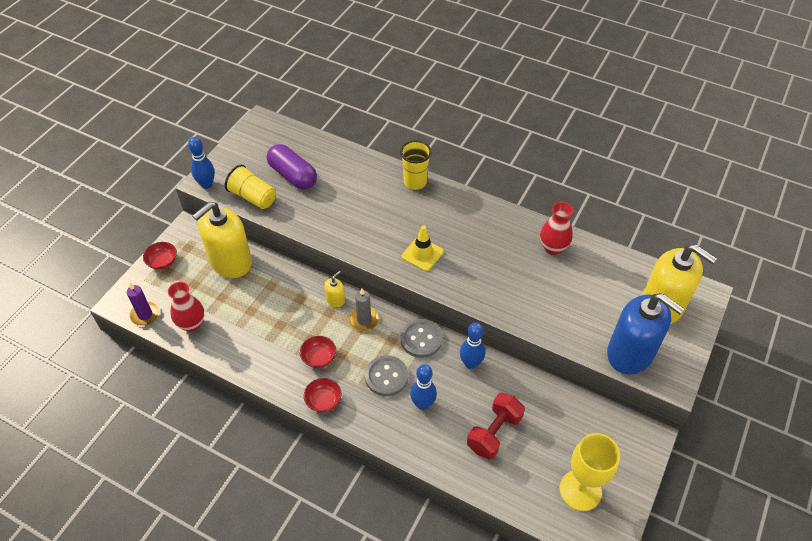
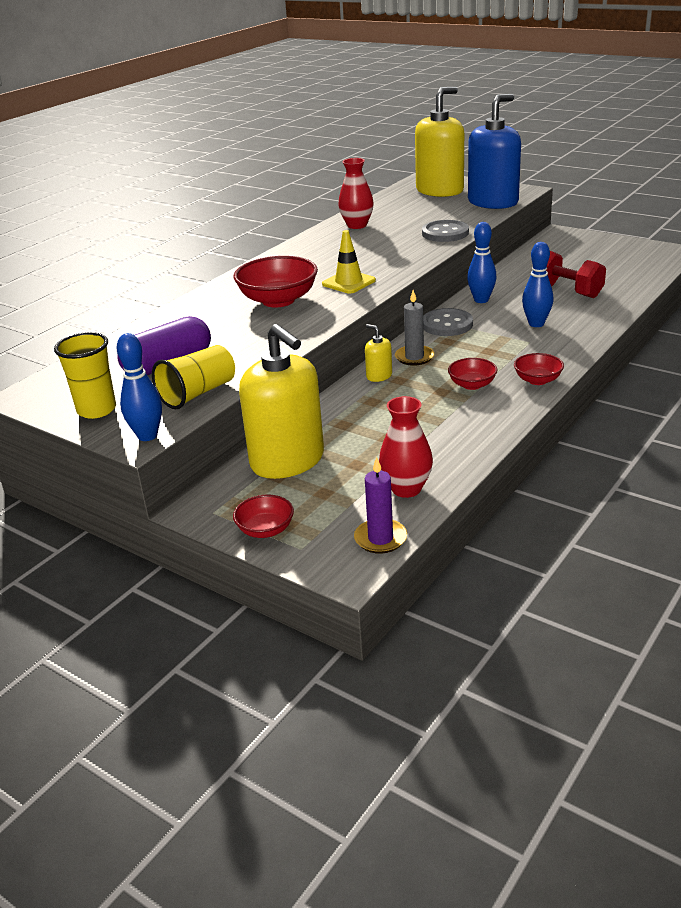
camera: 80 degrees left, 20 degrees down
grey button [365,355,408,396] -> grey button moved to [422,220,469,242]
yellow cup [400,140,432,190] -> yellow cup moved to [54,332,116,419]
yellow goblet [560,433,620,511] -> none
none -> red bowl [234,256,318,307]

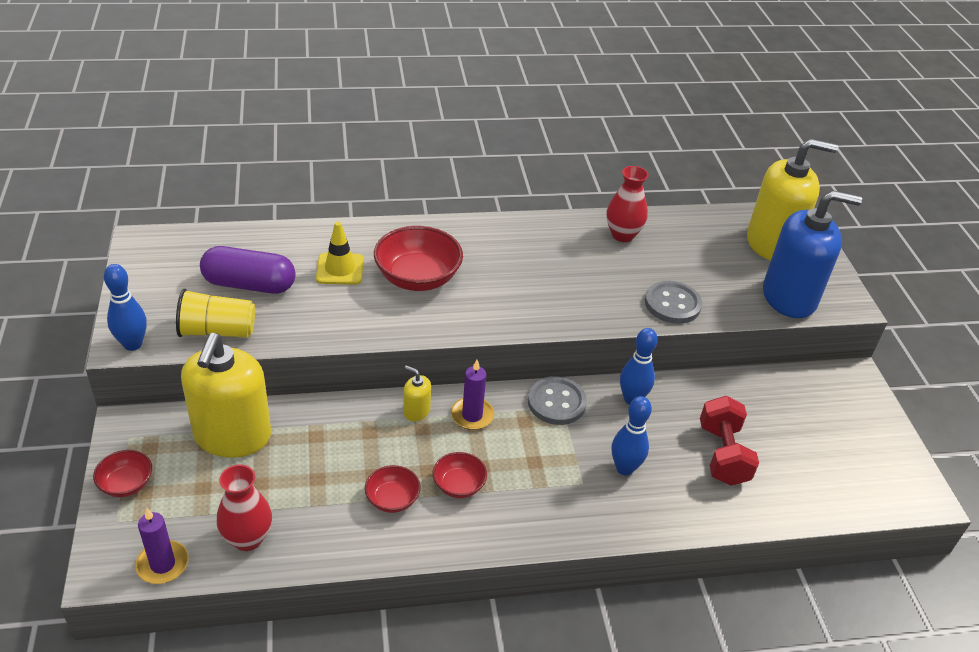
camera: 40 degrees right, 10 degrees up
yellow cup [54,332,116,419] -> none
yellow traffic cone [322,230,376,293] -> yellow traffic cone moved to [316,221,364,285]
yellow soap dispenser [365,324,392,382] -> yellow soap dispenser turned 60 degrees counterclockwise [403,366,431,421]
grey candle [395,290,434,366] -> purple candle [451,360,494,430]
red bowl [514,353,564,385] -> red bowl moved to [365,465,421,513]

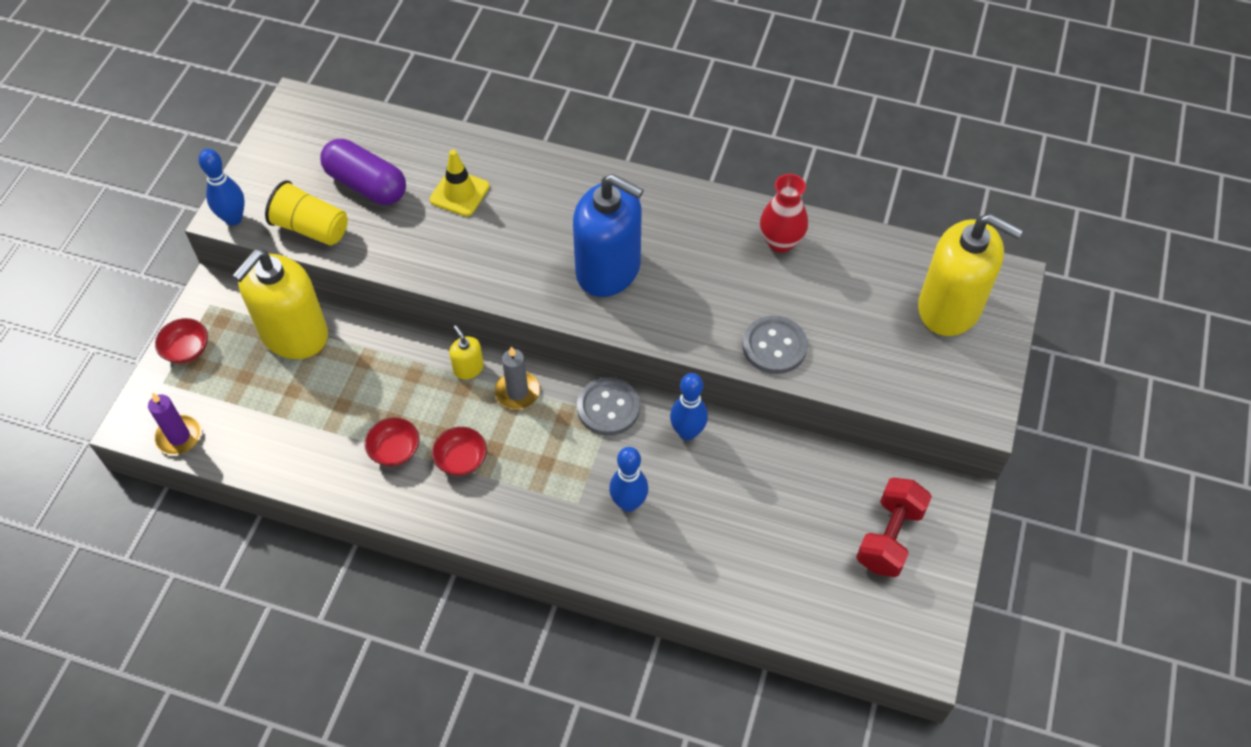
camera: 30 degrees right, 15 degrees up
red vase [217,464,272,551] -> none
red bowl [374,226,463,291] -> none
purple candle [451,360,494,430] -> grey candle [495,346,540,409]
red dumbbell [700,396,759,486] -> red dumbbell moved to [856,478,932,577]
blue soap dispenser [763,190,862,318] -> blue soap dispenser moved to [573,174,644,297]

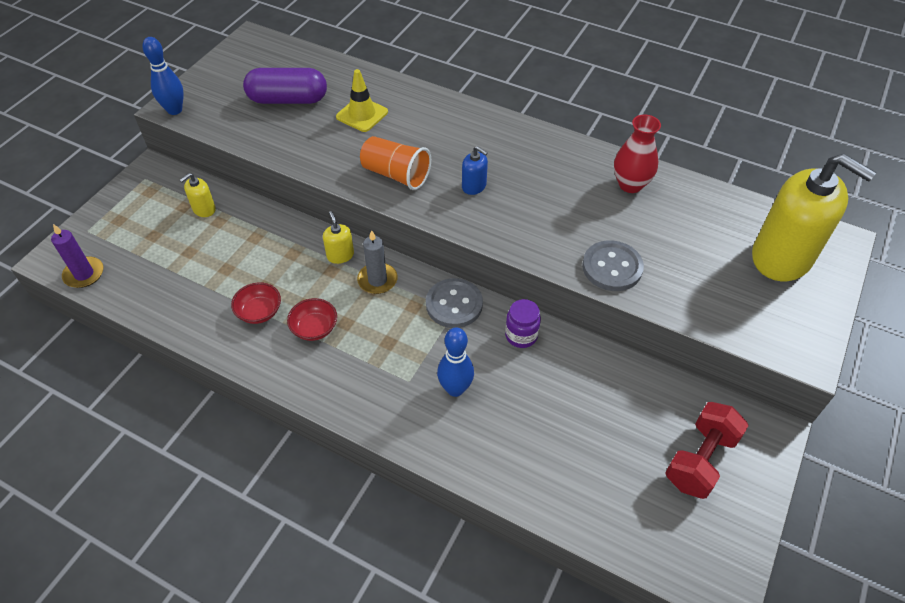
camera: 10 degrees right, 5 degrees down
red bowl [155,318,208,363] -> none
yellow soap dispenser [232,249,328,359] -> yellow soap dispenser [180,173,216,217], size x0.42
yellow cup [265,180,348,246] -> none
purple capsule [320,139,406,205] -> purple capsule turned 45 degrees counterclockwise [243,68,327,104]
blue soap dispenser [573,174,644,297] -> blue soap dispenser [462,146,488,195], size x0.42
blue bowling pin [670,373,708,441] -> purple jar [505,299,541,348]
none -> orange cup [360,136,431,190]

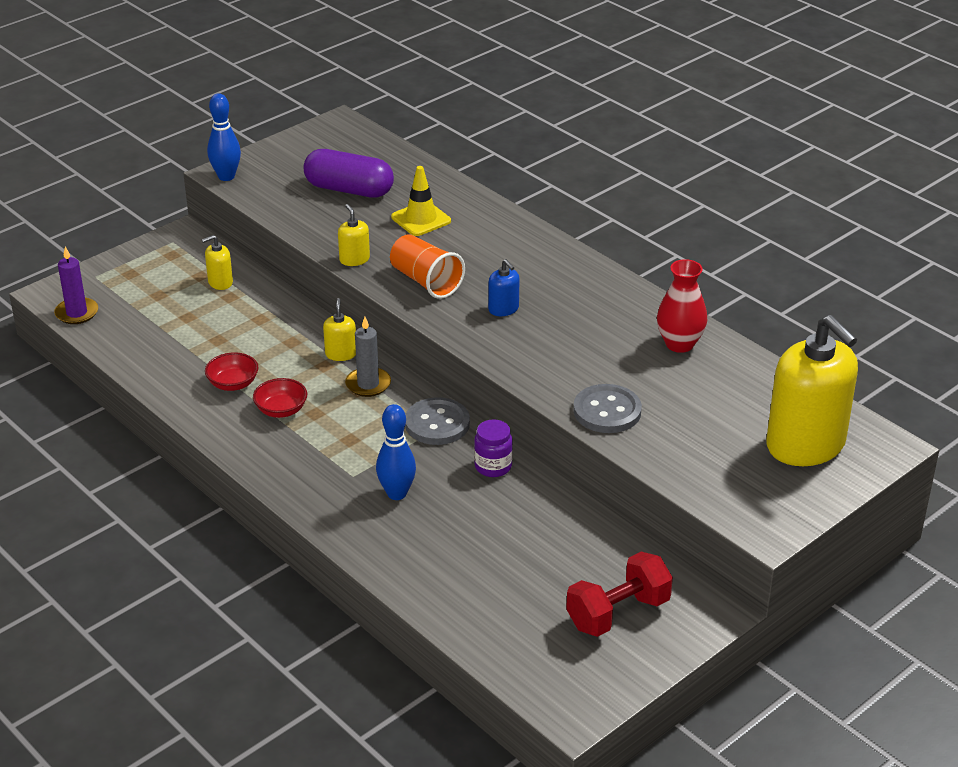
camera: 20 degrees right, 15 degrees down
none -> yellow soap dispenser [338,204,370,266]

